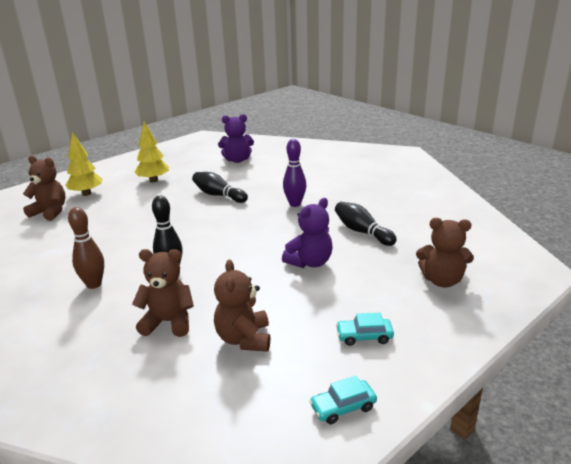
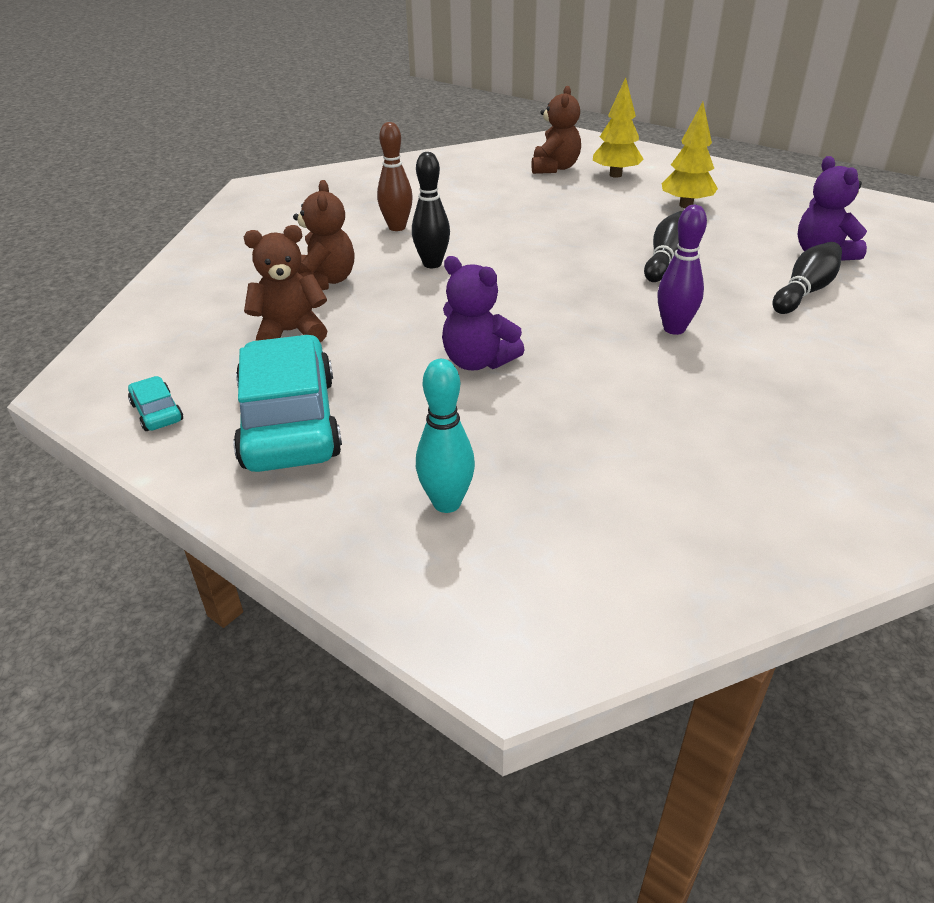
camera: 80 degrees right, 10 degrees up
black bowling pin [335,202,397,246] -> black bowling pin moved to [773,242,842,314]
turquoise car [336,313,394,346] -> turquoise car [233,335,342,472], size x2.39
brown teddy bear [416,218,474,287] -> turquoise bowling pin [416,359,475,513]

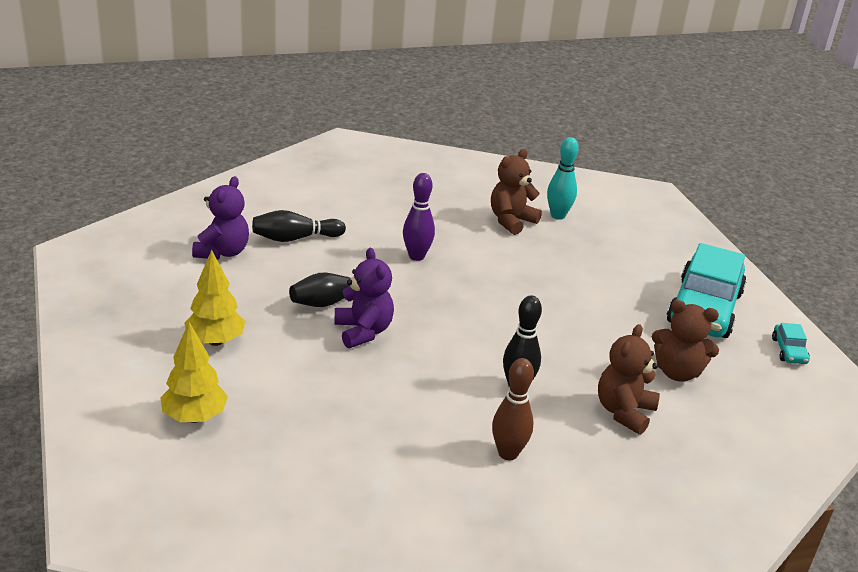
camera: 150 degrees left, 5 degrees down
turquoise bowling pin [416,359,475,513] -> turquoise bowling pin moved to [547,137,579,220]
purple teddy bear [442,256,525,371] -> purple teddy bear moved to [335,248,394,348]
brown teddy bear [531,86,581,174] -> brown teddy bear moved to [491,149,542,235]

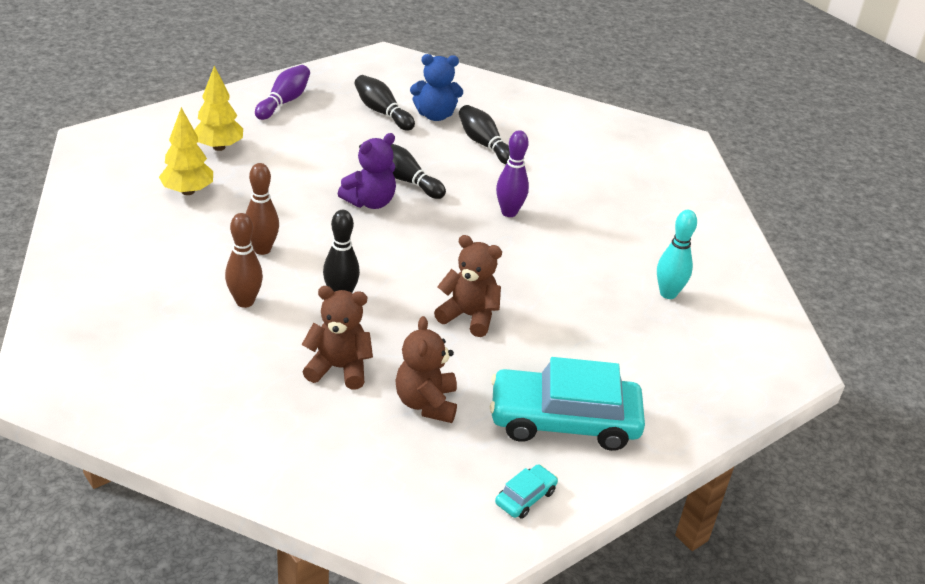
camera: 70 degrees right, 5 degrees up
yellow tree [184,250,246,346] -> yellow tree moved to [159,107,213,195]
purple teddy bear [192,176,249,260] -> blue teddy bear [410,54,463,121]
brown teddy bear [491,149,542,235] -> brown teddy bear moved to [434,235,502,337]
turquoise car [772,323,810,364] -> turquoise car turned 150 degrees clockwise [495,464,558,519]
none -> brown bowling pin [246,163,279,255]
none -> purple bowling pin [255,65,310,120]
none -> black bowling pin [354,75,415,131]

